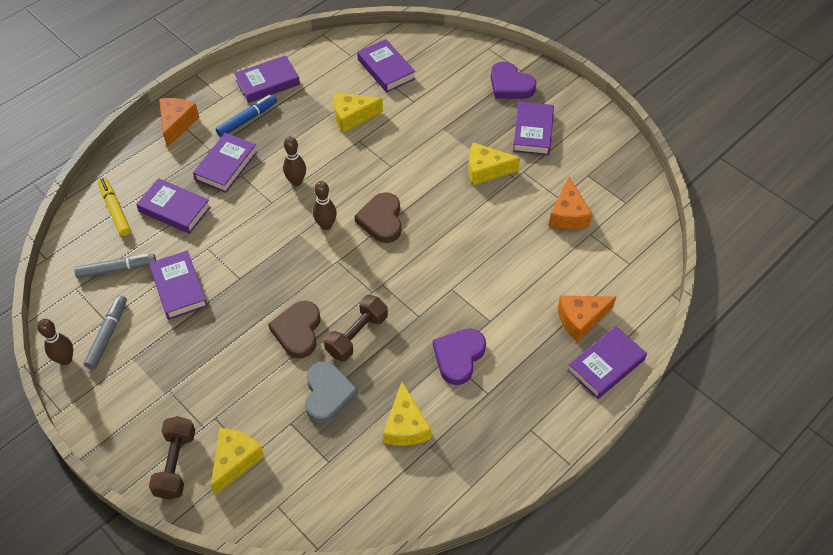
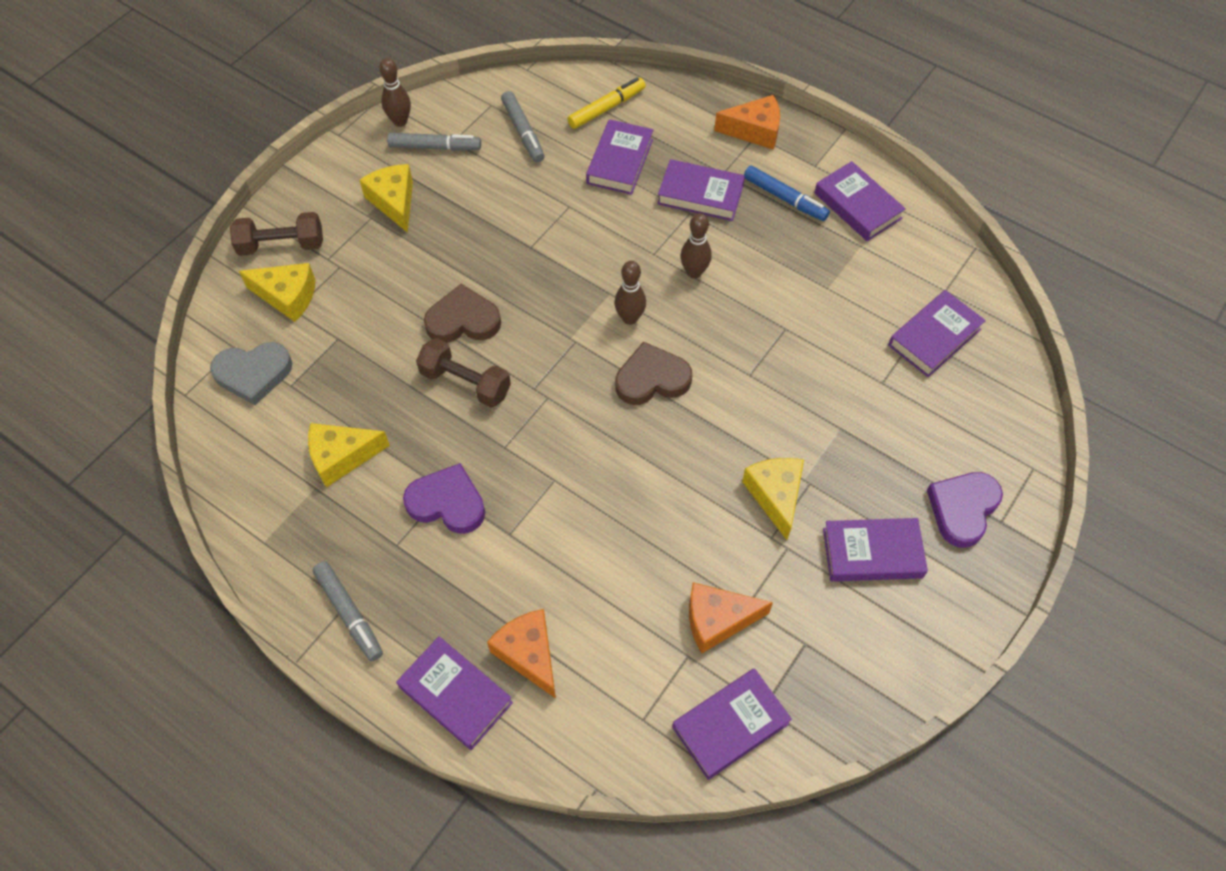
camera: 80 degrees right, 5 degrees up
purple book [149,250,208,320] -> purple book moved to [672,668,792,780]
grey heart [305,362,358,423] -> grey heart moved to [210,342,292,405]
yellow cheese [334,92,383,133] -> yellow cheese moved to [360,164,413,233]
none -> grey marker [312,561,383,661]

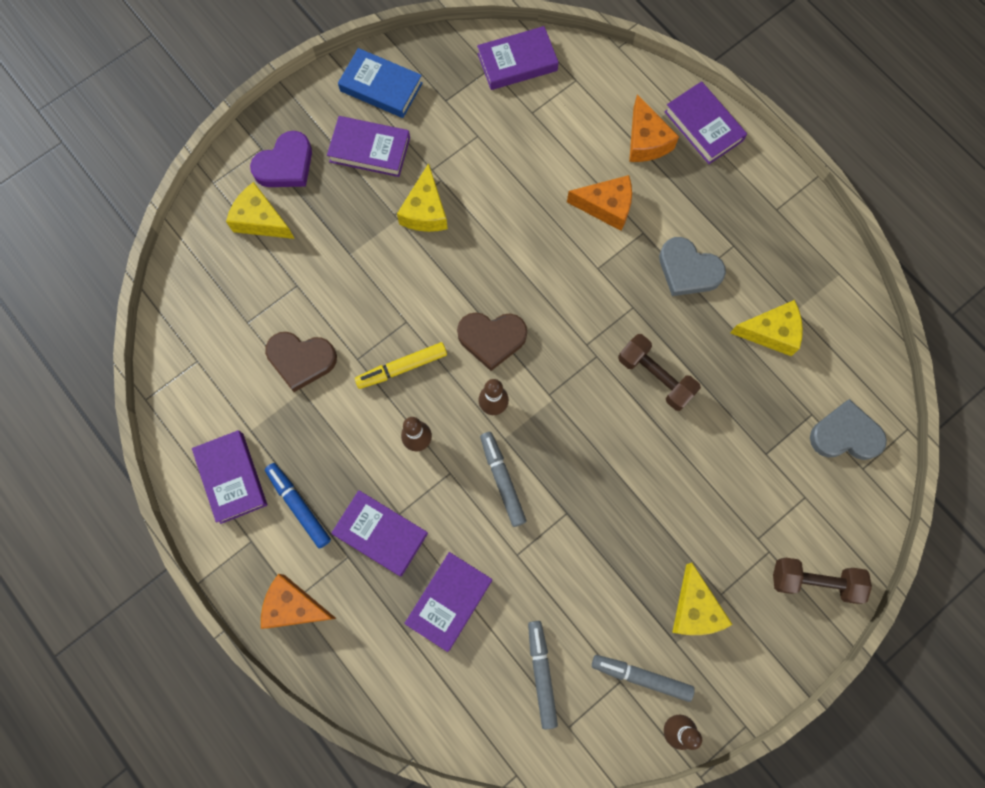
camera: 165 degrees left, 15 degrees up
yellow cheese [239,263,315,322] -> yellow cheese moved to [226,182,295,239]
grey marker [312,561,383,661] -> grey marker moved to [480,432,527,527]
purple heart [403,463,485,534] -> grey heart [659,237,726,296]
brown heart [424,284,501,343] -> brown heart moved to [265,332,337,392]
yellow marker [567,78,646,129] -> yellow marker moved to [355,342,447,389]
orange cheese [689,582,773,653] -> orange cheese moved to [567,175,632,231]
purple book [888,290,986,377] -> none
none -> blue book [338,48,423,118]

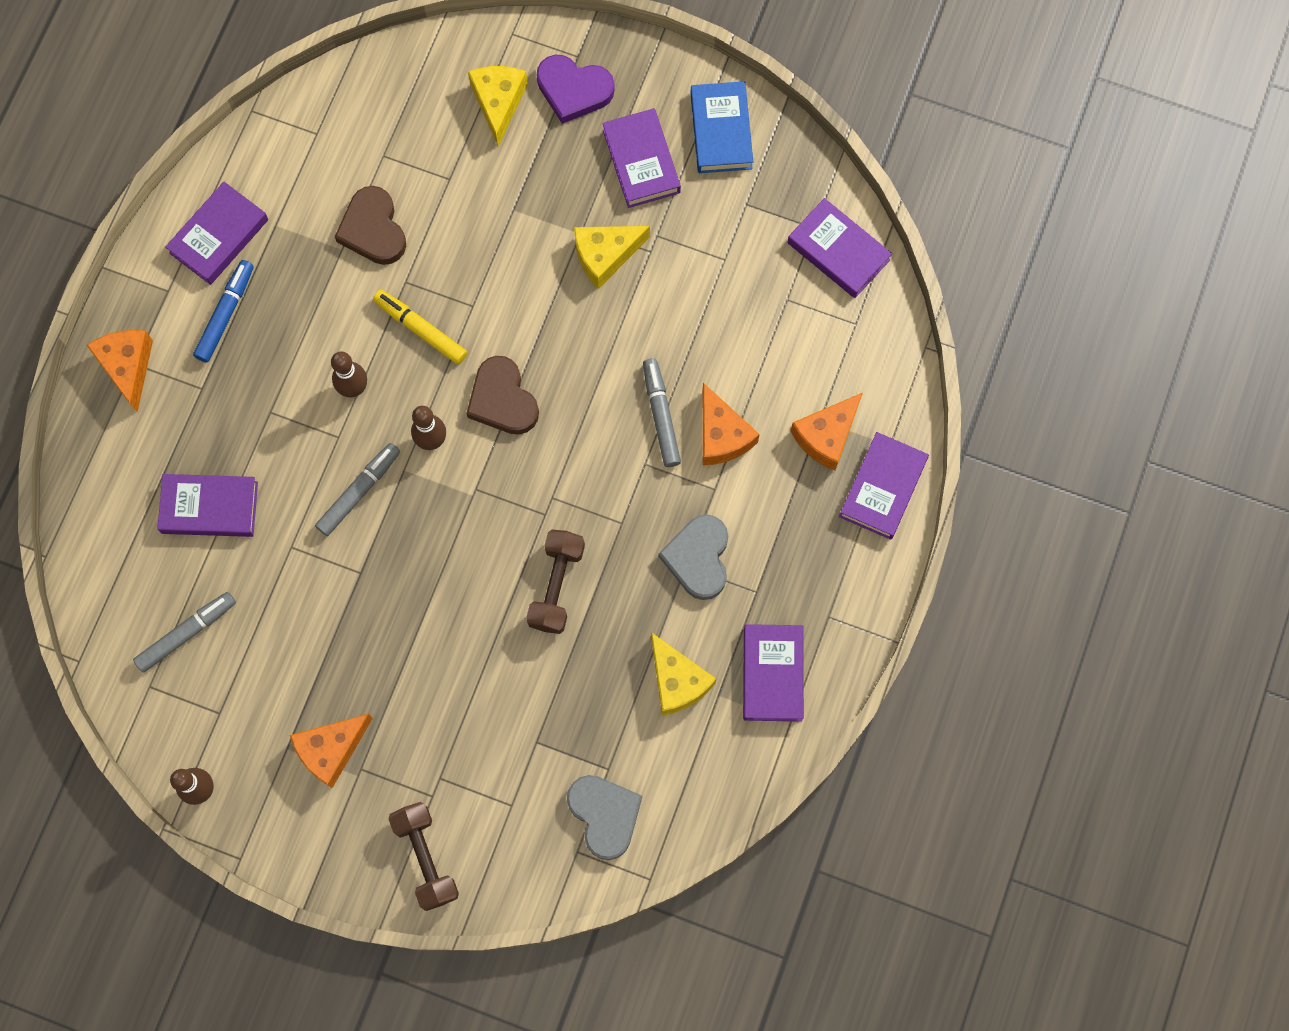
camera: 60 degrees right, 0 degrees up
purple book [331,490,428,577] -> purple book moved to [743,624,804,722]
grey marker [592,655,695,702] -> grey marker moved to [643,358,681,467]
yellow cheese [672,563,733,635] -> orange cheese [290,714,373,788]

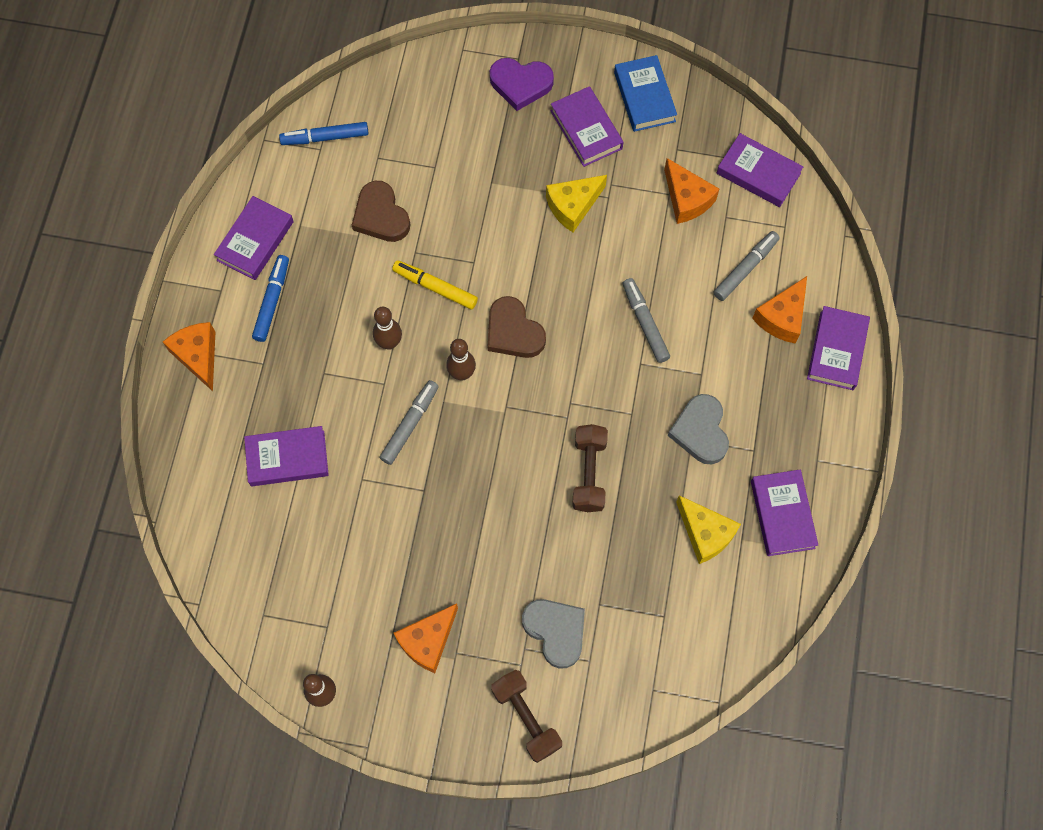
camera: 10 degrees left, 5 degrees down
grey marker [133,592,236,673] -> grey marker moved to [713,231,780,301]
yellow cheese [468,66,528,147] -> none
grey heart [567,775,642,860] -> grey heart moved to [522,599,585,669]
orange cheese [702,383,760,465] -> orange cheese moved to [664,158,719,224]
none -> blue marker [279,122,369,145]

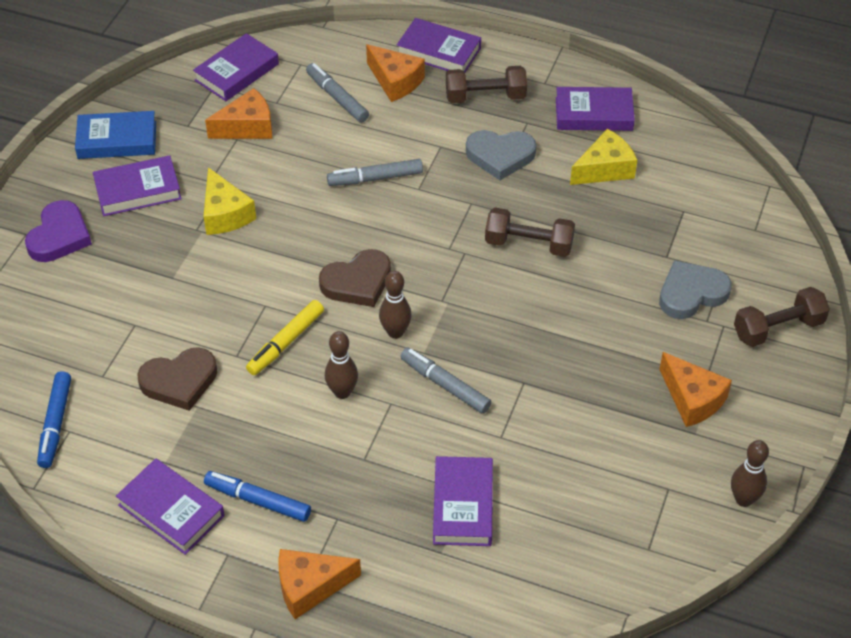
camera: 80 degrees left, 20 degrees down
none -> brown dumbbell [446,66,527,103]

